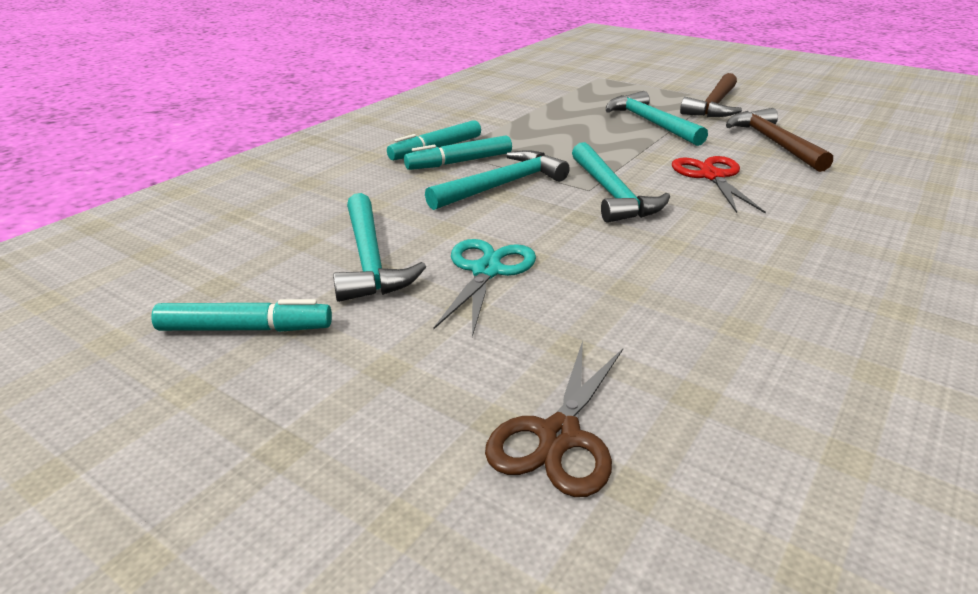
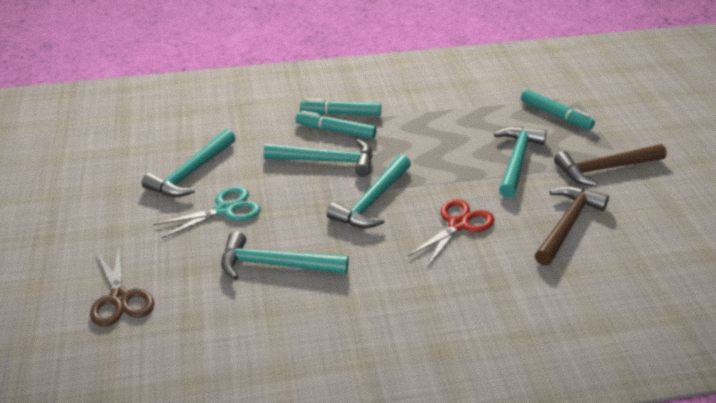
camera: 45 degrees right, 5 degrees up
turquoise marker [152,299,332,332] -> turquoise marker moved to [521,89,595,130]
brown scissors [485,341,623,497] -> brown scissors turned 90 degrees counterclockwise [90,246,154,327]
none -> turquoise hammer [221,231,349,280]

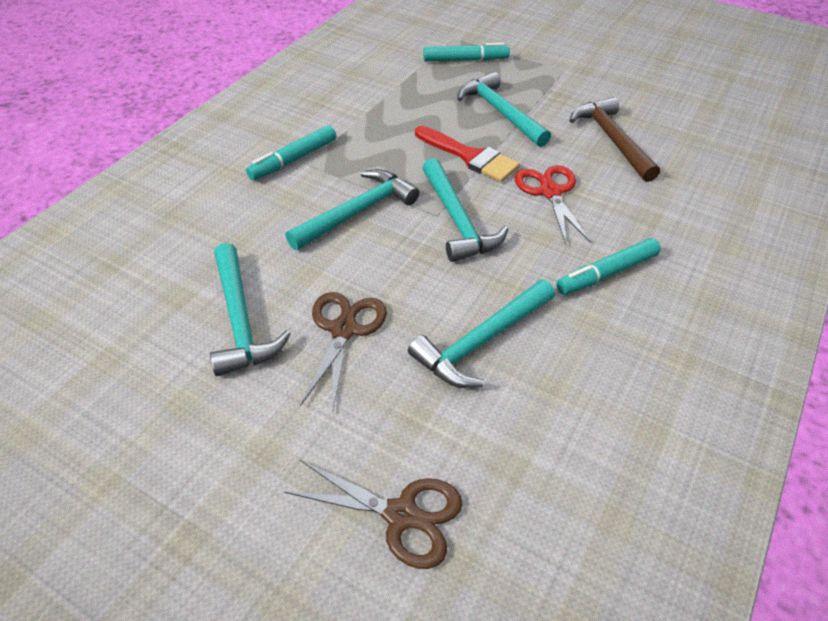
camera: 50 degrees left, 10 degrees up
turquoise scissors [153,186,261,239] -> brown scissors [300,292,387,410]
turquoise marker [295,111,377,139] -> turquoise marker moved to [556,238,661,295]
brown hammer [554,144,667,186] -> none
none -> red brush [415,126,520,182]

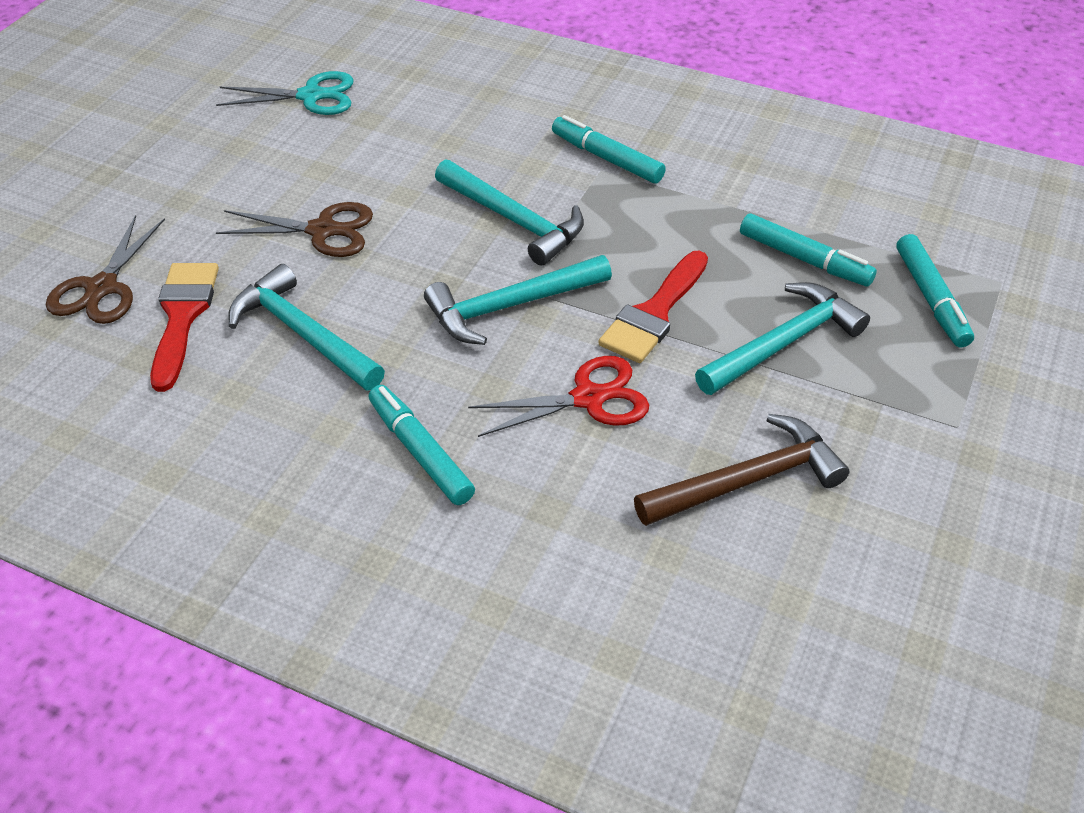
camera: 85 degrees right, 0 degrees up
turquoise hammer [210,243,291,376] -> none
none -> red brush [150,263,219,392]
none -> turquoise scissors [216,71,354,115]
none -> turquoise marker [740,214,877,286]

